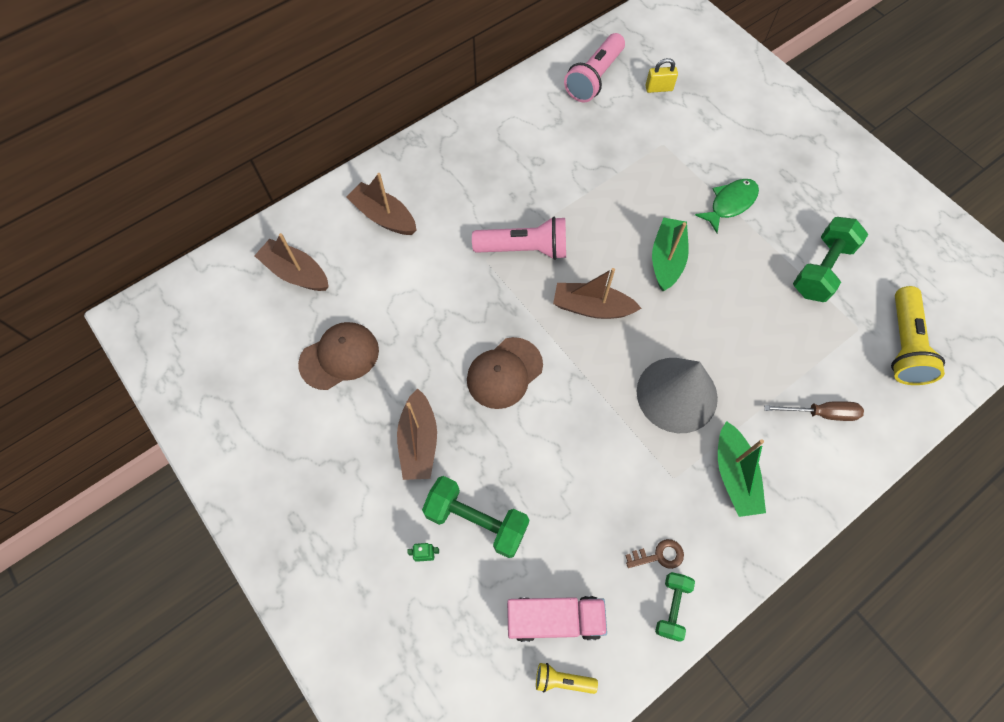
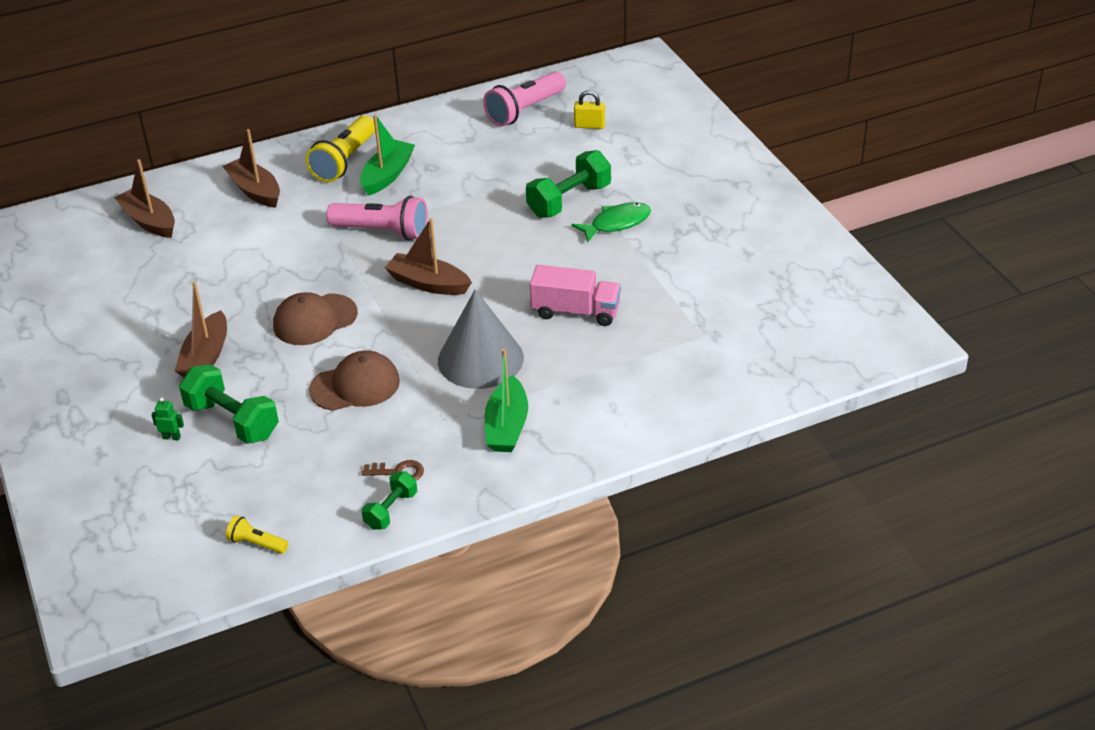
camera: 15 degrees right, 25 degrees down
brown cap [298,322,379,390] -> brown cap moved to [309,350,400,411]
pink truck [507,596,607,642] -> pink truck moved to [530,265,621,326]
green boat [652,218,689,291] -> green boat moved to [360,115,415,196]
brown screwdriver [764,401,864,421] -> none
green dumbbell [793,217,868,302] -> green dumbbell moved to [526,150,611,218]
yellow flashlight [891,286,945,385] -> yellow flashlight moved to [306,116,375,183]

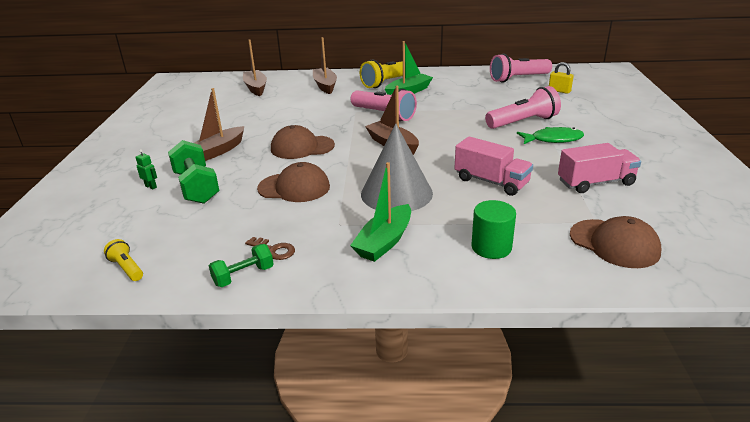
camera: 25 degrees right, 10 degrees down
green dumbbell [526,150,611,218] -> pink flashlight [485,86,561,129]
none -> green cylinder [471,200,516,259]
none -> pink truck [558,143,641,193]
none -> brown cap [570,216,661,268]

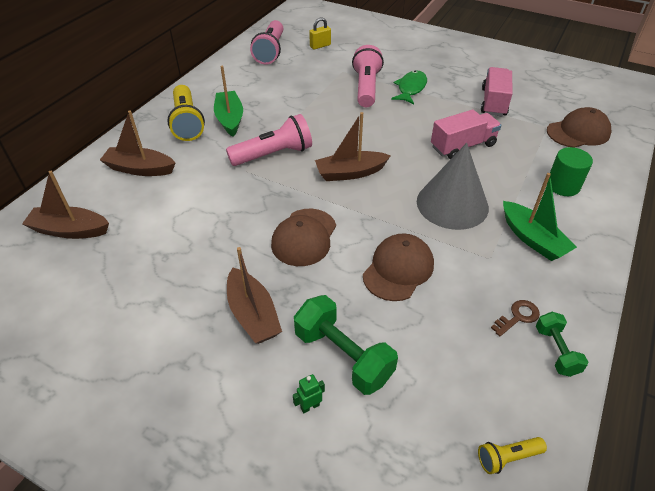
camera: 65 degrees left, 15 degrees up
green dumbbell [168,140,219,204] -> green dumbbell turned 45 degrees clockwise [294,295,398,395]

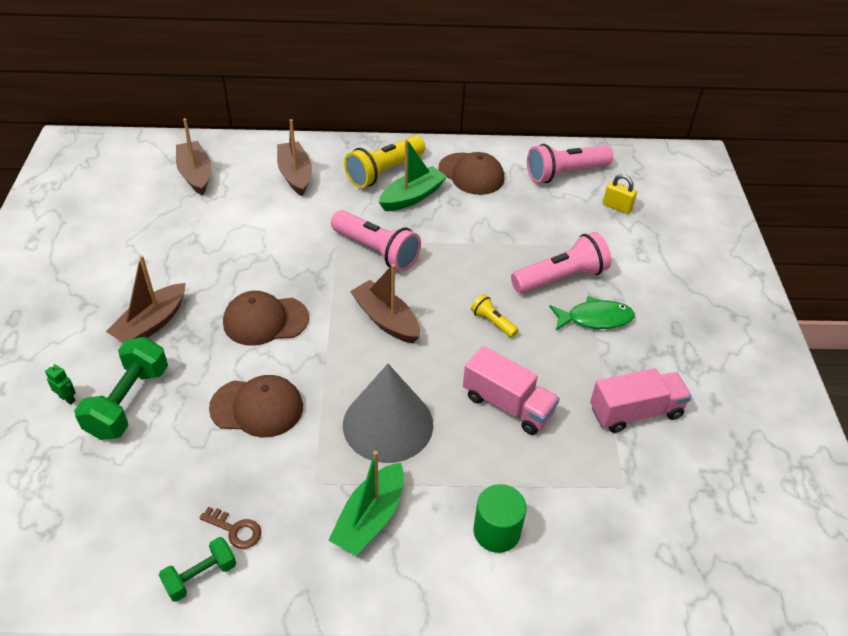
camera: 60 degrees right, 0 degrees up
yellow flashlight [478,437,547,474] -> yellow flashlight moved to [471,294,518,338]
brown cap [547,107,611,148] -> brown cap moved to [438,152,504,195]

